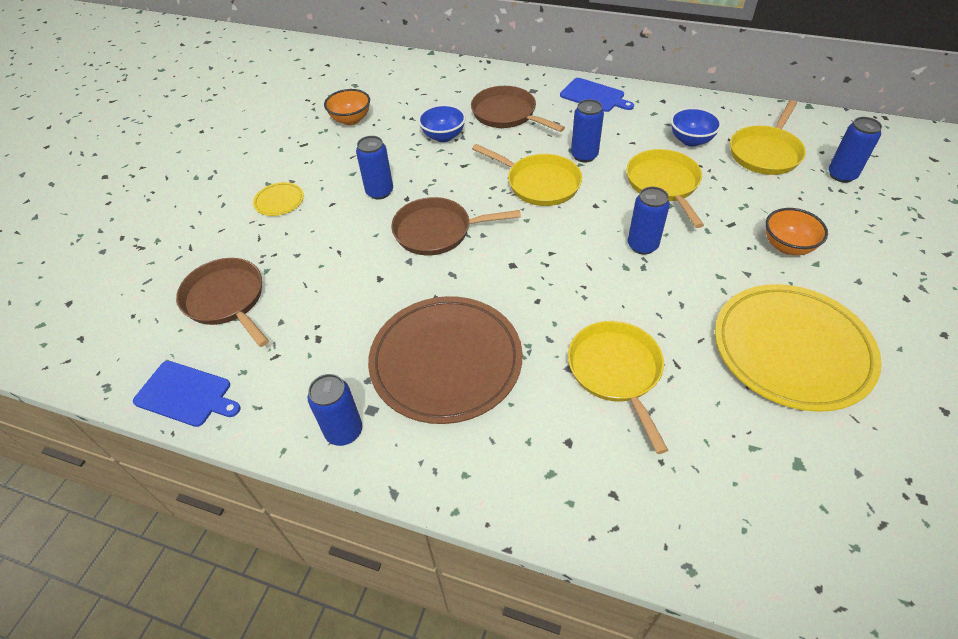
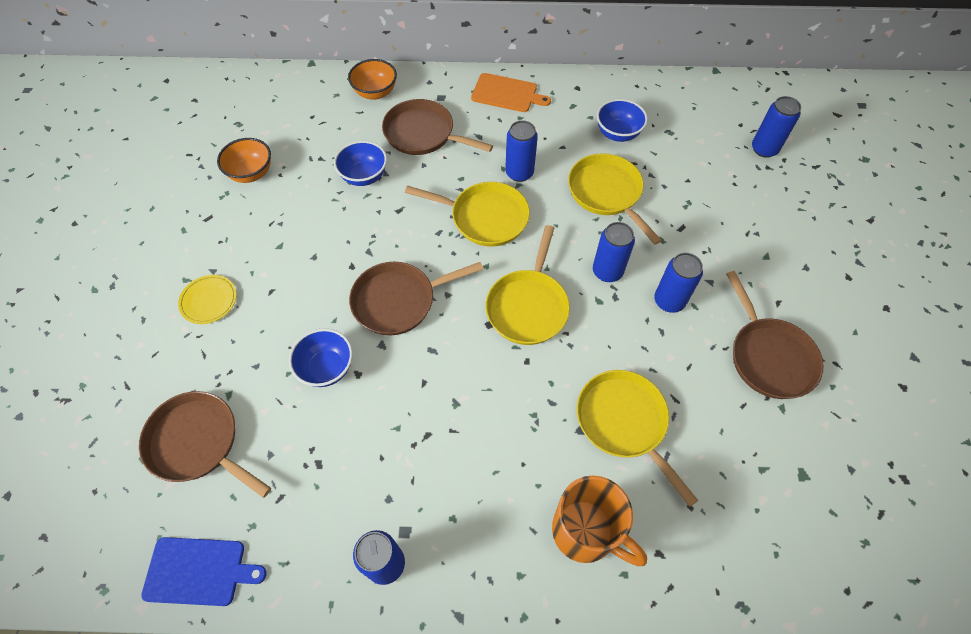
camera: 20 degrees left, 10 degrees up
blue can [356,136,393,199] -> blue can moved to [654,253,703,313]
brown plate [368,296,523,424] -> none
blue cutting board [560,78,634,112] -> orange cutting board [471,73,551,112]
yellow plate [715,284,882,412] -> brown pan [726,271,824,399]
yellow pan [730,100,806,175] -> yellow pan moved to [486,225,570,345]
orange bowl [766,208,828,255] -> orange bowl moved to [348,59,397,100]
none -> blue bowl [289,328,353,387]
none -> orange mug [552,476,647,566]

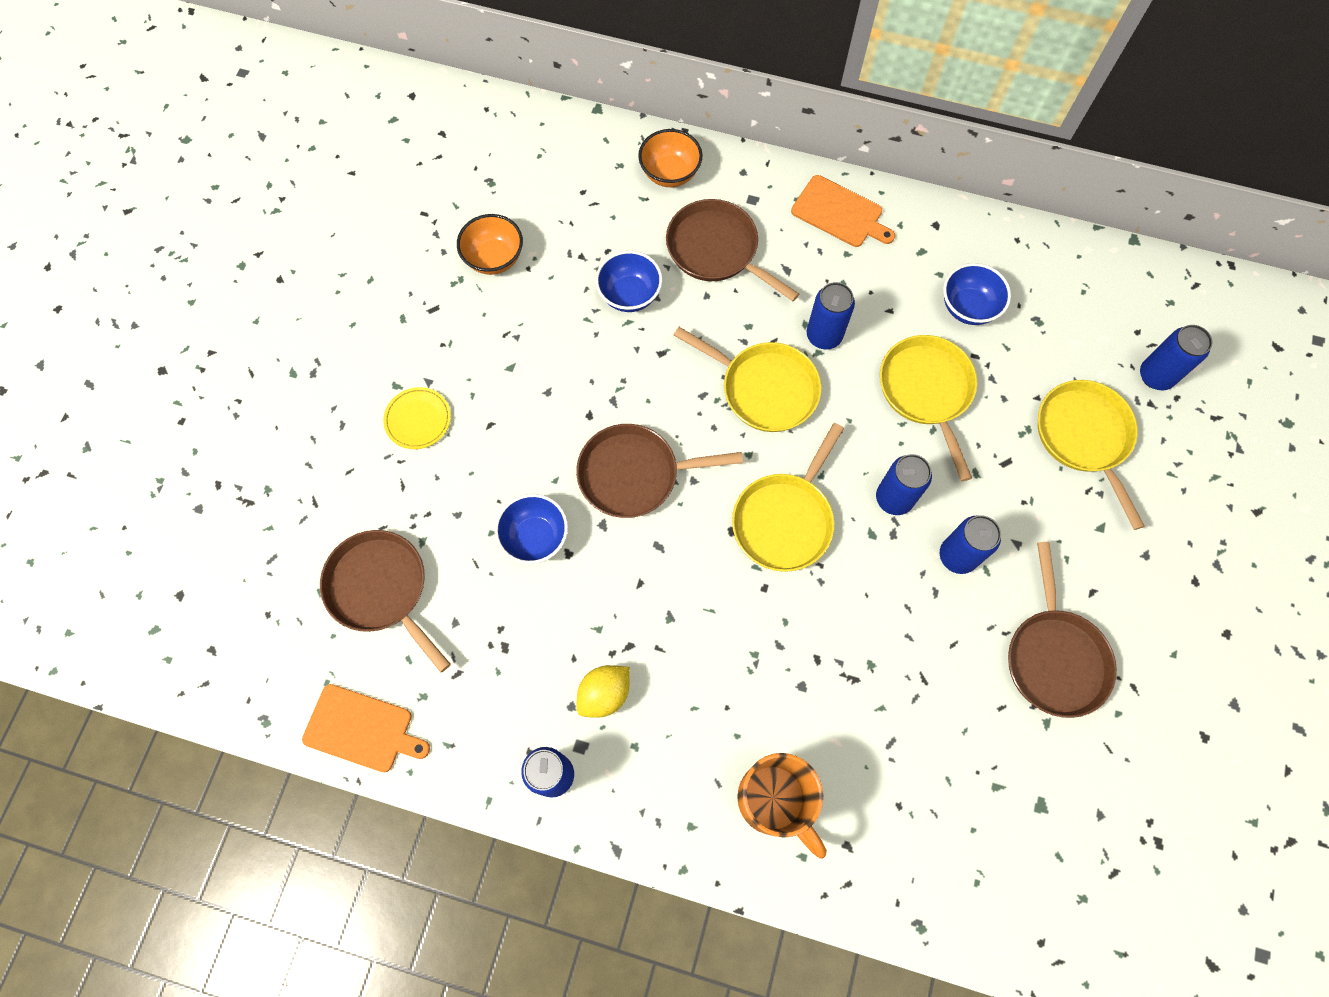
camera: 15 degrees right, 10 degrees up
blue cutting board [141,537,267,606] -> orange cutting board [302,684,430,772]
yellow pan [577,370,699,507] -> yellow pan moved to [1038,380,1145,530]
none -> yellow lemon [577,665,630,718]

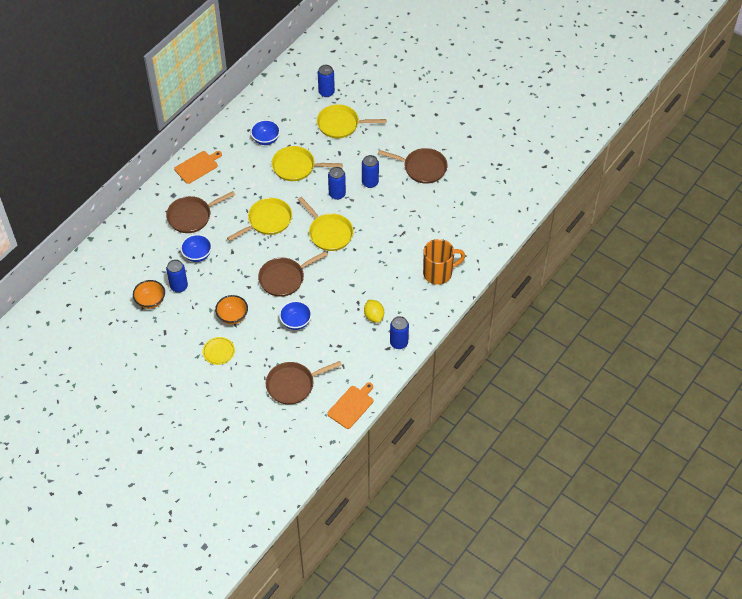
camera: 70 degrees left, 15 degrees down
brown pan [576,424,743,518] -> brown pan turned 45 degrees clockwise [258,251,328,297]
orange bowl [638,129,702,187] -> orange bowl moved to [215,295,248,324]
blue can [807,282,855,349] -> blue can moved to [166,259,188,293]

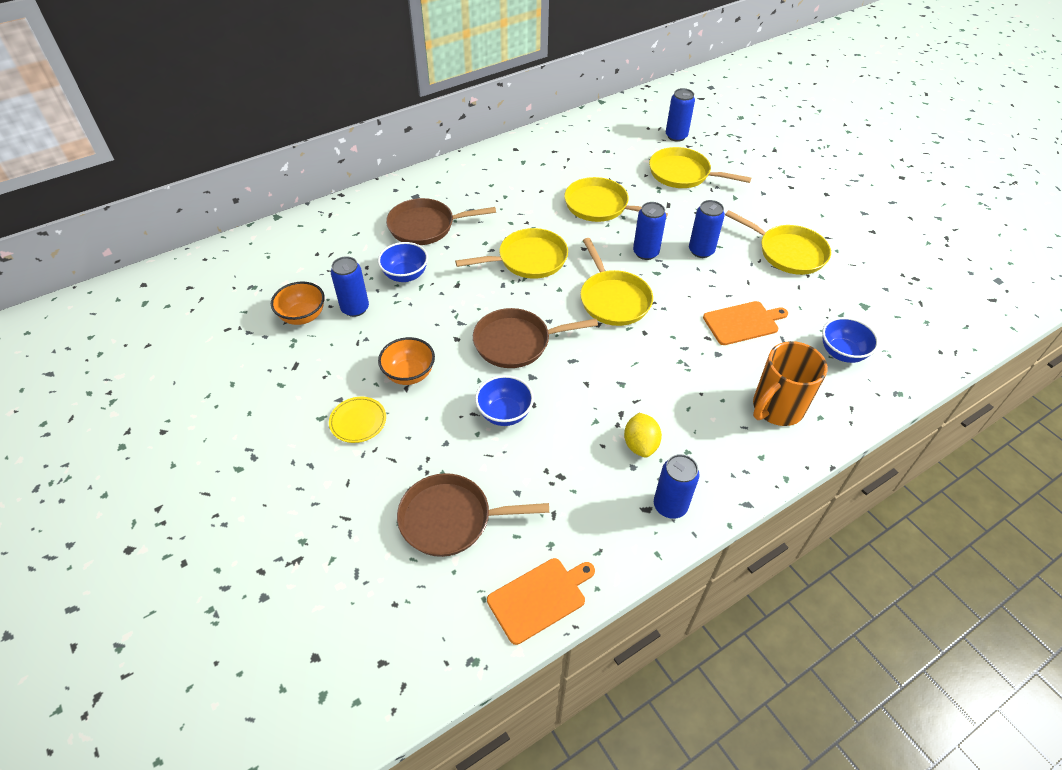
camera: 20 degrees right, 5 degrees down
orange cutting board [174,151,222,184] -> orange cutting board moved to [703,301,788,345]
blue bowl [250,120,280,145] -> blue bowl moved to [822,317,879,363]
brown pan [378,148,447,184] -> yellow pan [725,210,831,275]
orange mug [423,239,465,285] -> orange mug turned 135 degrees clockwise [753,341,828,426]

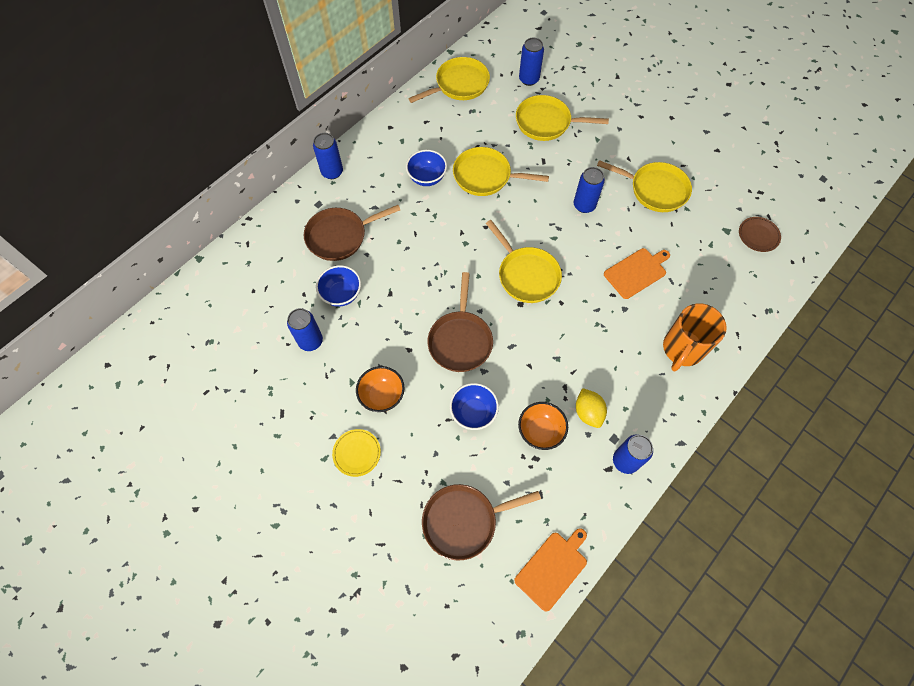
camera: 15 degrees left, 15 degrees up
orange bowl [271,282,325,325] -> orange bowl moved to [518,402,568,450]
yellow pan [455,228,568,279] -> yellow pan moved to [408,57,490,103]
brown pan [473,308,598,368] -> brown pan turned 60 degrees counterclockwise [427,272,493,372]
blue can [633,202,666,260] -> blue can moved to [313,133,343,179]
blue bowl [822,317,879,363] -> blue bowl moved to [406,150,447,186]
none -> brown plate [739,217,781,252]

